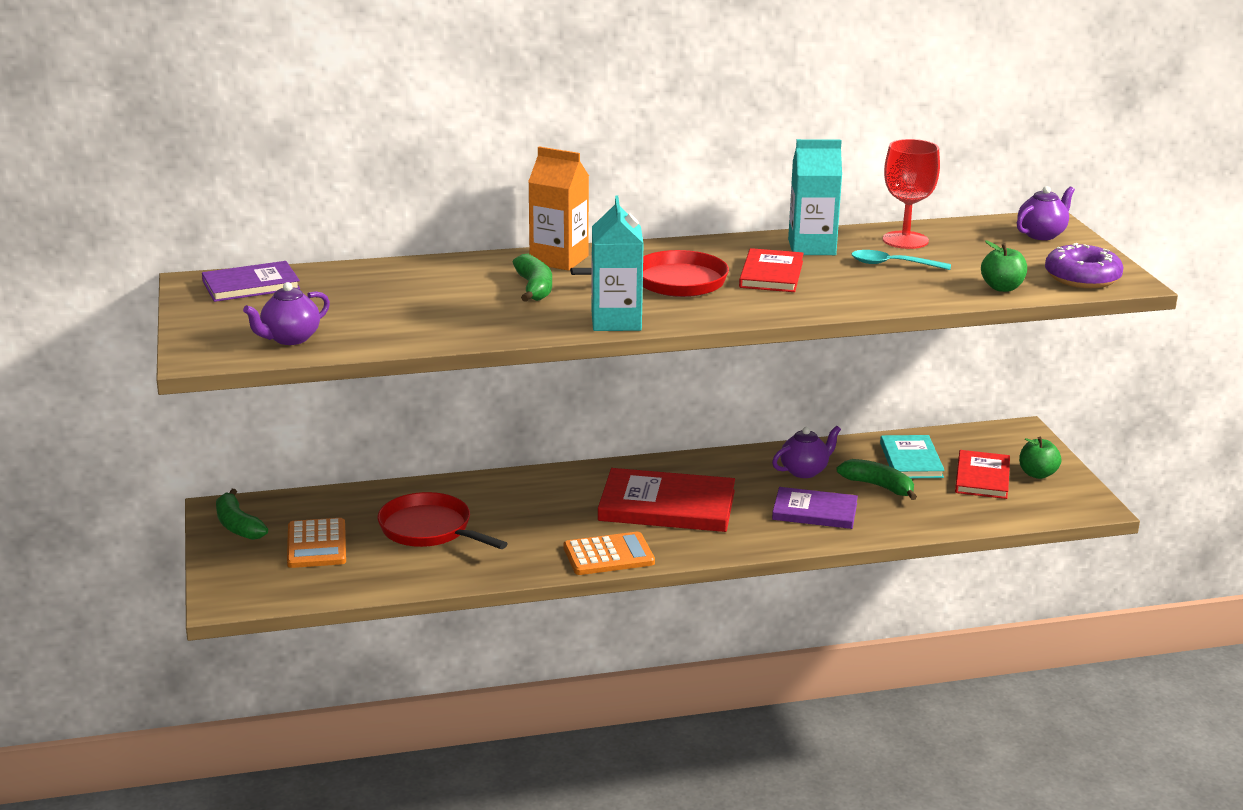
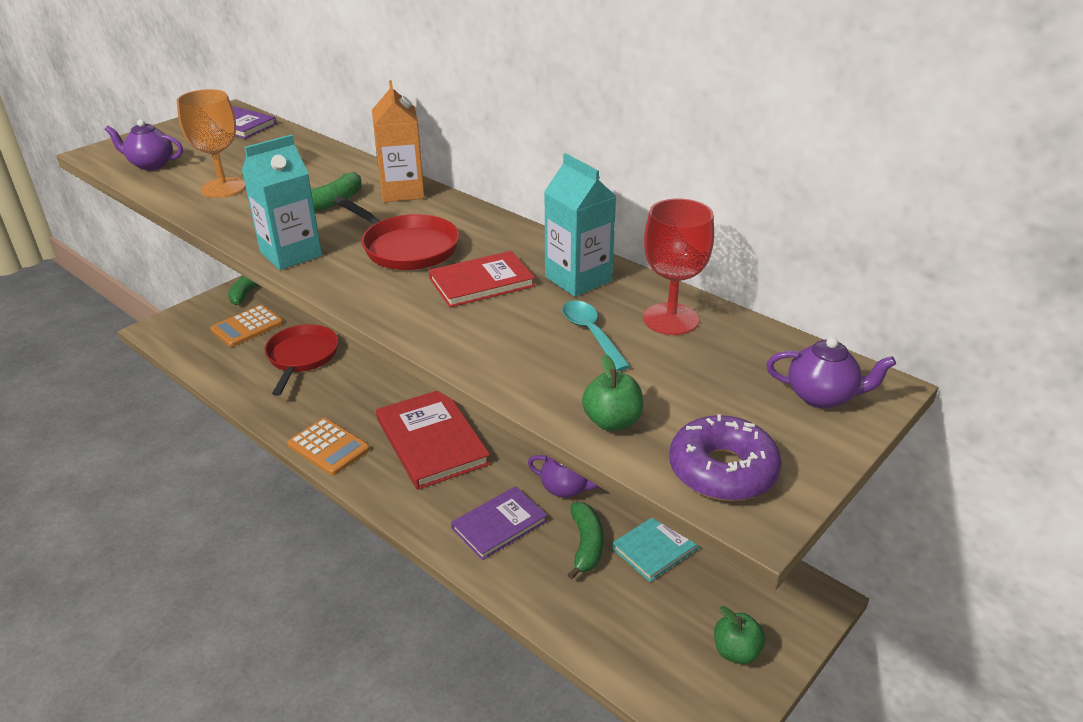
camera: 55 degrees right, 10 degrees up
purple book [772,487,858,529] -> purple book turned 75 degrees clockwise [451,486,547,560]
red book [955,450,1010,499] -> none
none -> orange goblet [177,89,246,198]

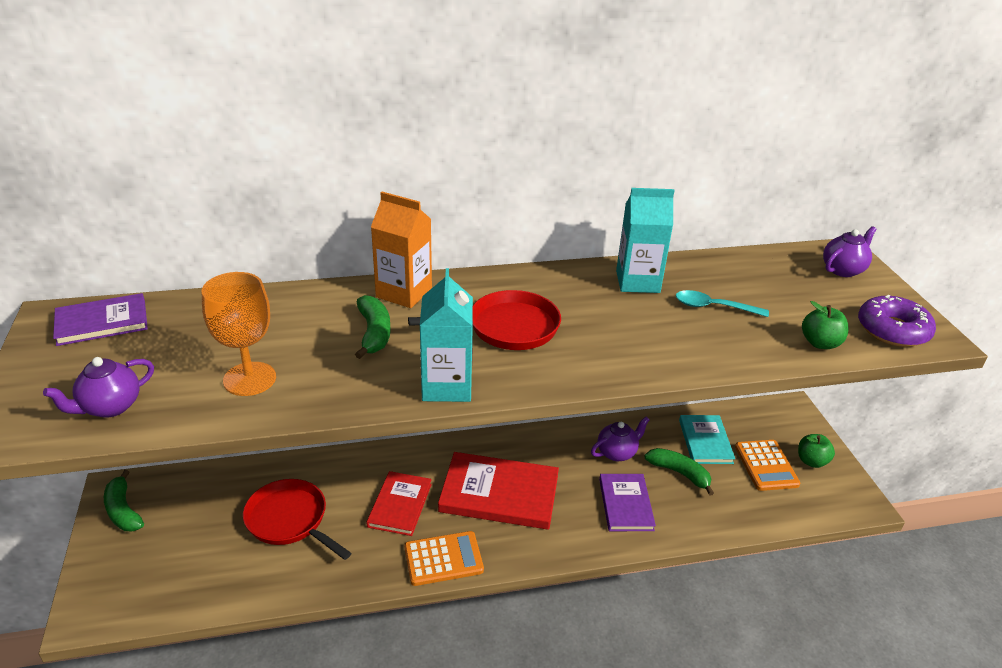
camera: 55 degrees left, 0 degrees up
orange calculator [210,305,283,347] -> orange calculator moved to [735,440,800,491]
red book [429,251,535,308] -> red book moved to [366,471,432,536]
red goblet [643,198,714,335] -> none

